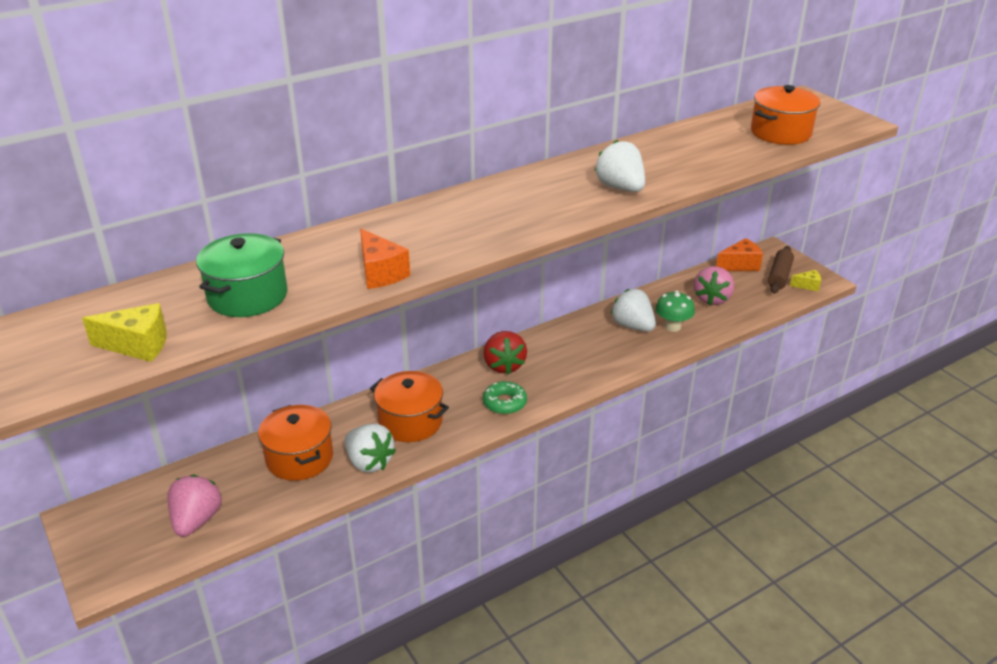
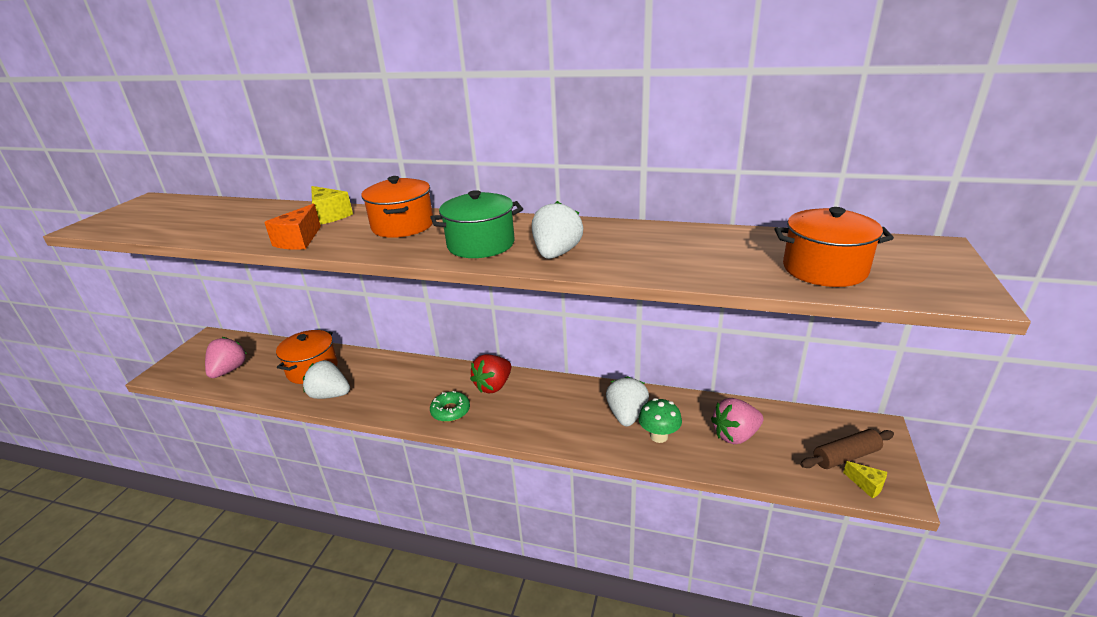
camera: 50 degrees right, 5 degrees down
yellow cheese [82,303,167,362] -> yellow cheese moved to [311,186,353,225]
pink strawberry [168,474,222,537] -> pink strawberry turned 45 degrees counterclockwise [205,337,247,378]
green pot [196,233,288,317] -> green pot moved to [430,190,523,258]
white strawberry [345,424,396,473] -> white strawberry turned 105 degrees clockwise [303,360,350,399]
orange pot [370,371,449,442] -> orange pot moved to [361,176,433,238]
orange cheese [716,238,763,271] -> none

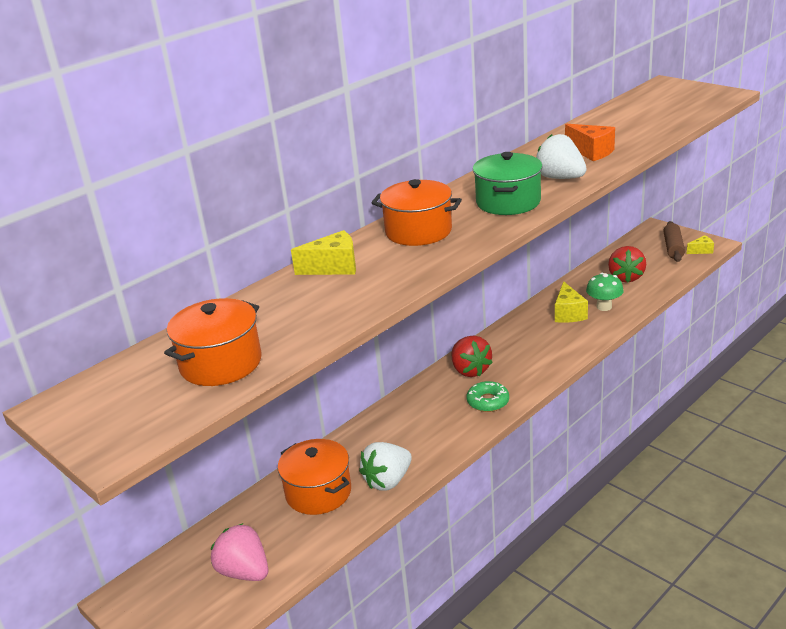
camera: 60 degrees left, 0 degrees up
orange cheese [264,204,321,250] -> orange cheese moved to [565,124,615,161]
white strawberry [606,376,649,426] -> yellow cheese [555,281,588,323]
pink strawberry [711,398,763,444] -> red strawberry [608,246,646,283]
orange pot [774,207,894,287] -> orange pot moved to [164,298,262,386]

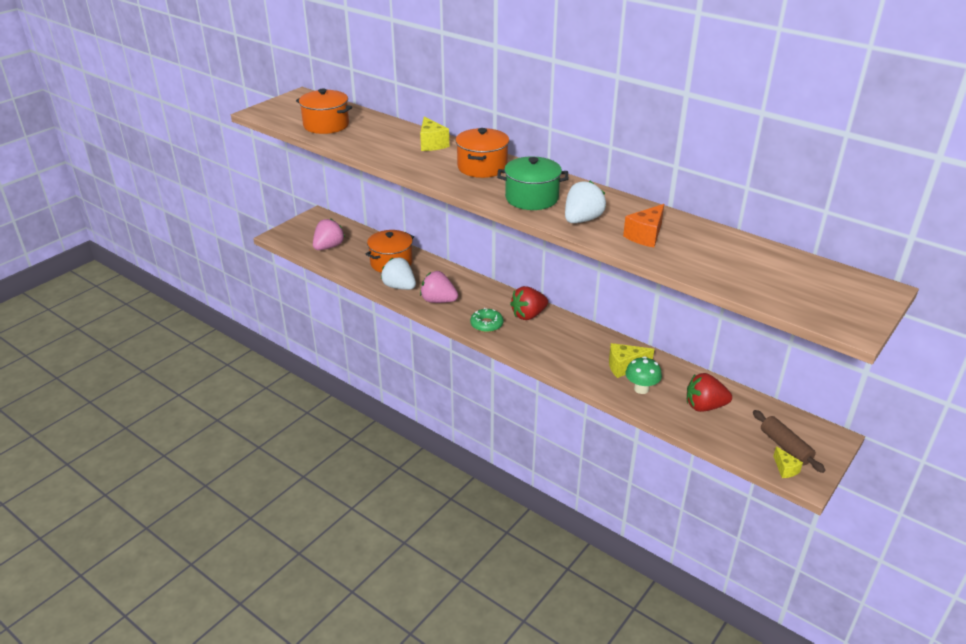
camera: 80 degrees right, 5 degrees up
brown rolling pin [663,221,685,262] -> brown rolling pin turned 60 degrees clockwise [753,410,825,473]
none -> pink strawberry [420,271,458,303]

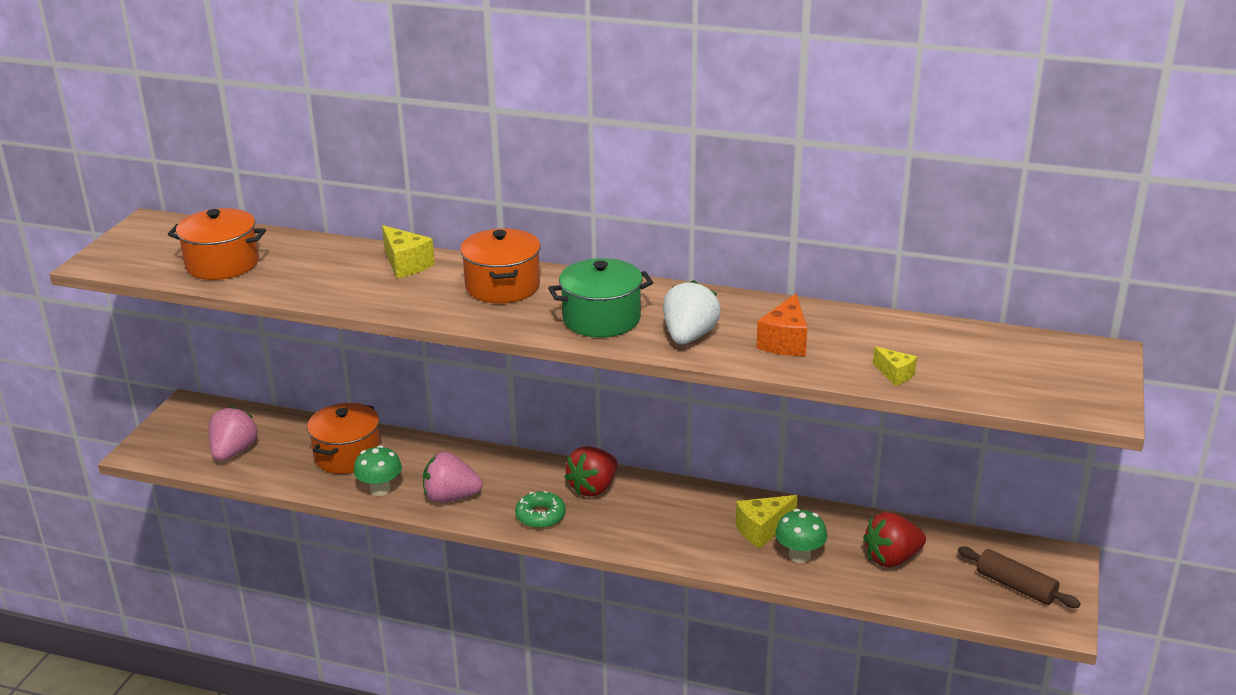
camera: 20 degrees left, 5 degrees down
white strawberry [381,258,416,290] -> green mushroom [354,445,402,496]
yellow cheese [773,446,803,478] -> yellow cheese moved to [873,346,917,386]

